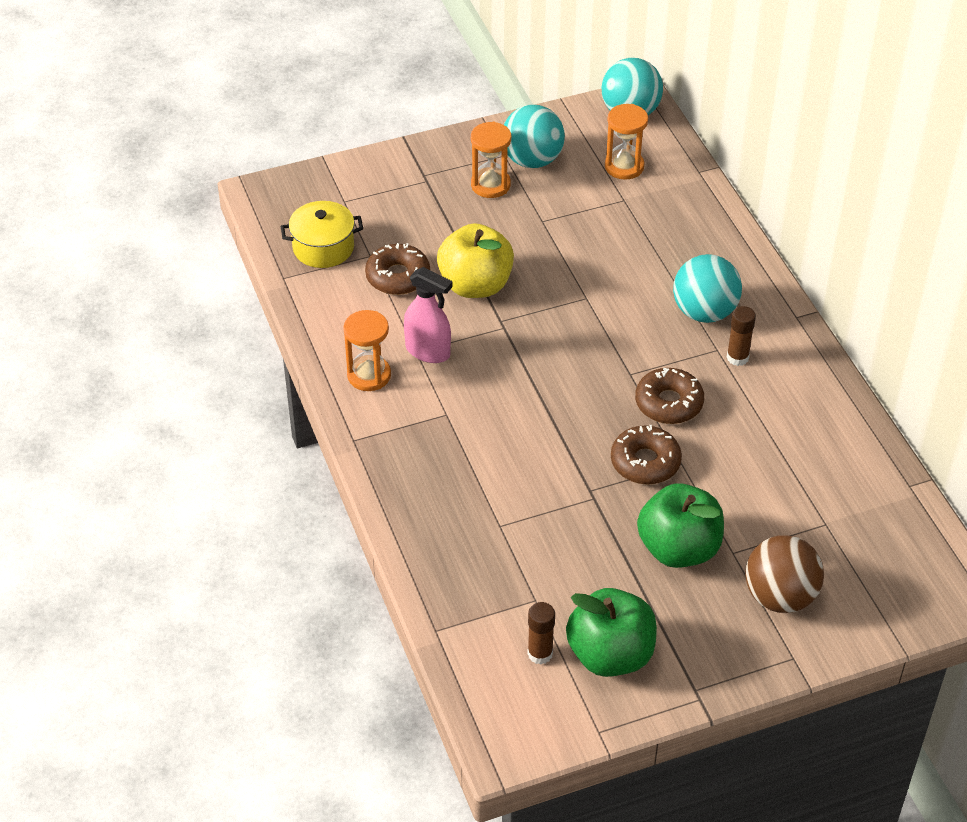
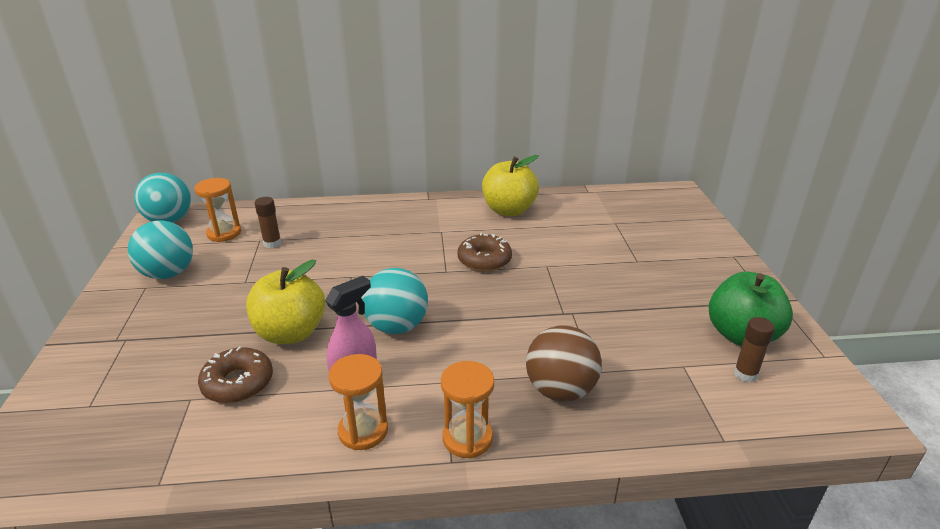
camera: 75 degrees left, 15 degrees down
yellow pot [280,201,363,268] -> none
orange hourglass [471,122,511,198] -> orange hourglass moved to [441,361,494,459]
brown donut [611,425,682,484] -> none
green apple [637,483,724,568] -> none
turquoise ball [673,254,742,323] -> turquoise ball moved to [362,268,428,334]
brown glue stick [727,306,756,366] -> brown glue stick moved to [255,197,281,248]
brown ball [745,535,824,613] -> brown ball moved to [526,325,602,402]
none -> yellow apple [482,155,539,216]

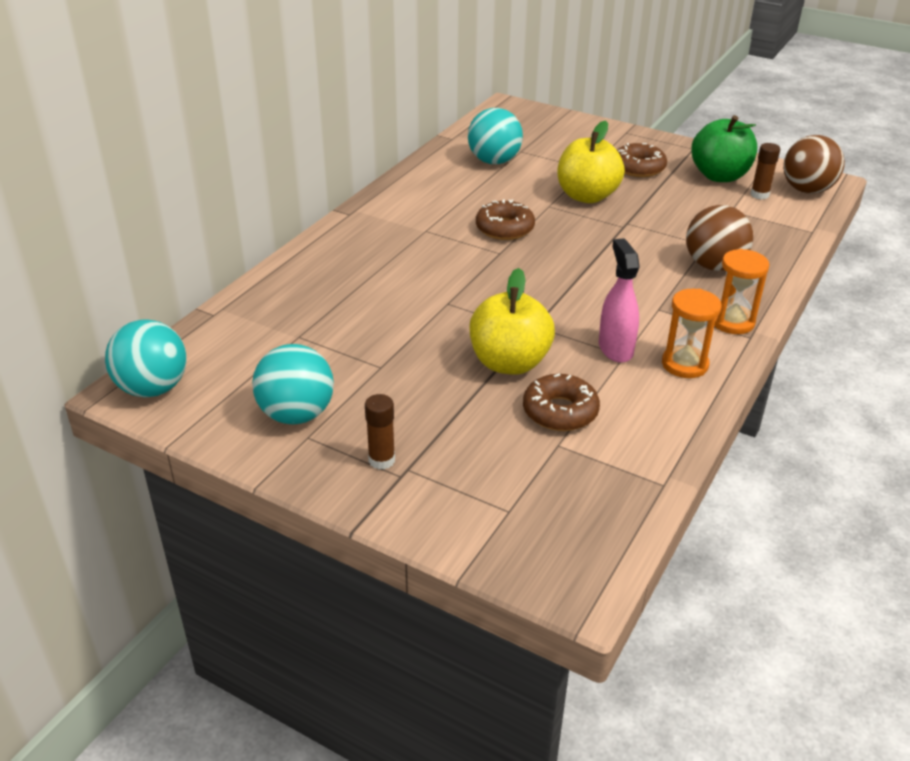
camera: 55 degrees left, 5 degrees up
orange hourglass [194,178,241,242] -> none
brown glue stick [255,197,281,248] -> brown glue stick moved to [365,394,395,469]
turquoise ball [362,268,428,334] -> turquoise ball moved to [468,108,523,164]
yellow apple [482,155,539,216] -> yellow apple moved to [557,121,625,203]
none -> brown donut [617,143,667,177]
none -> brown ball [783,135,845,194]

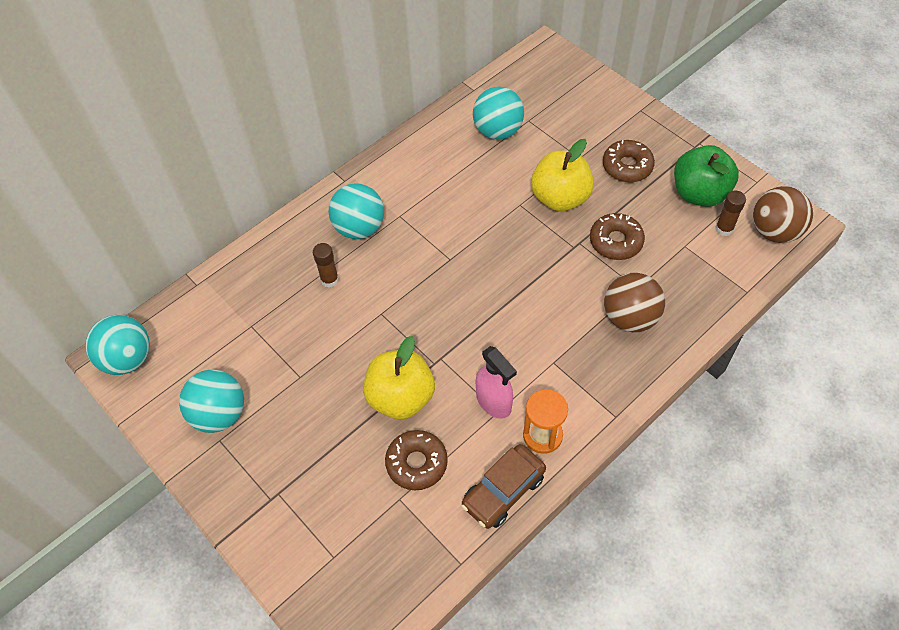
camera: 20 degrees right, 20 degrees up
brown glue stick [365,394,395,469] -> brown glue stick moved to [313,243,339,288]
brown donut [476,199,535,240] -> brown donut moved to [590,213,645,260]
pink spray bottle [599,238,640,363] -> pink spray bottle turned 135 degrees clockwise [476,346,517,419]
orange hourglass [714,249,769,334] -> none
none -> turquoise ball [329,183,384,239]
none -> brown car [461,444,546,529]

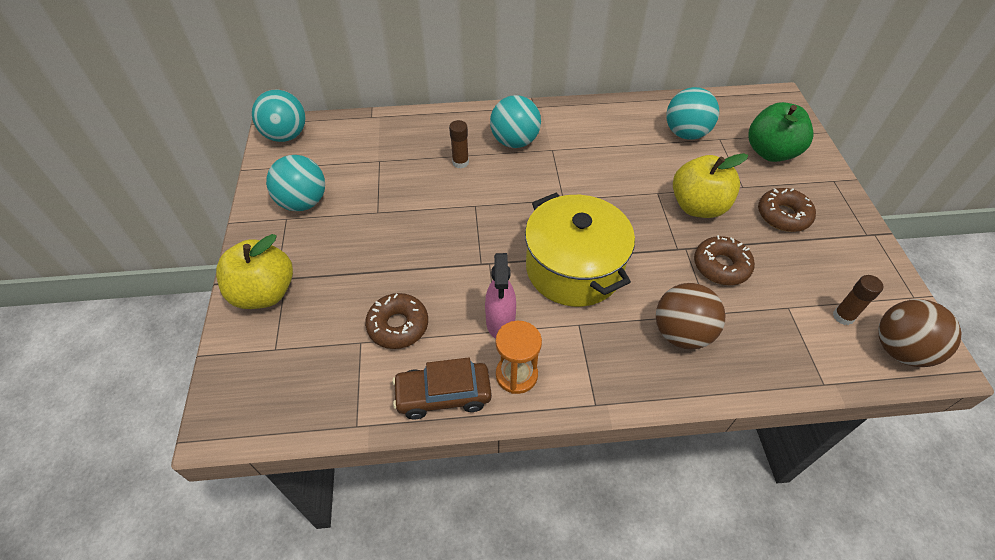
camera: 35 degrees right, 5 degrees down
yellow apple [363,336,435,419] -> yellow apple moved to [216,234,293,309]
green apple [674,145,739,207] -> green apple moved to [749,102,813,162]
none -> yellow pot [525,193,635,307]

